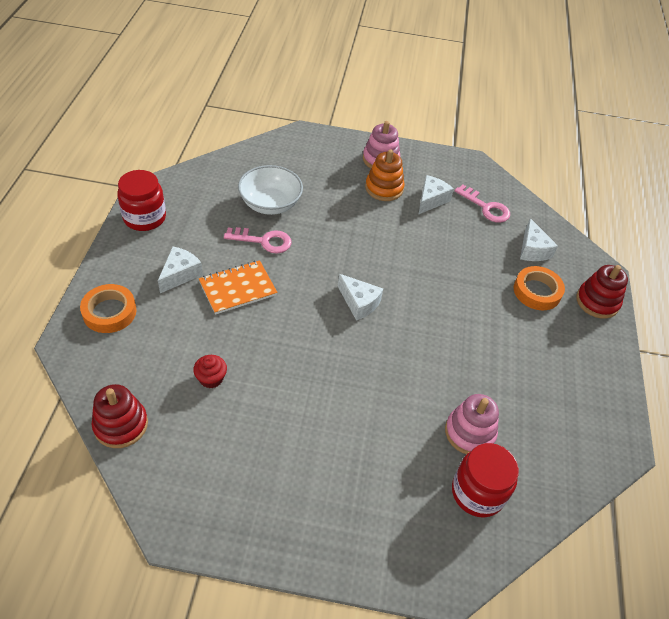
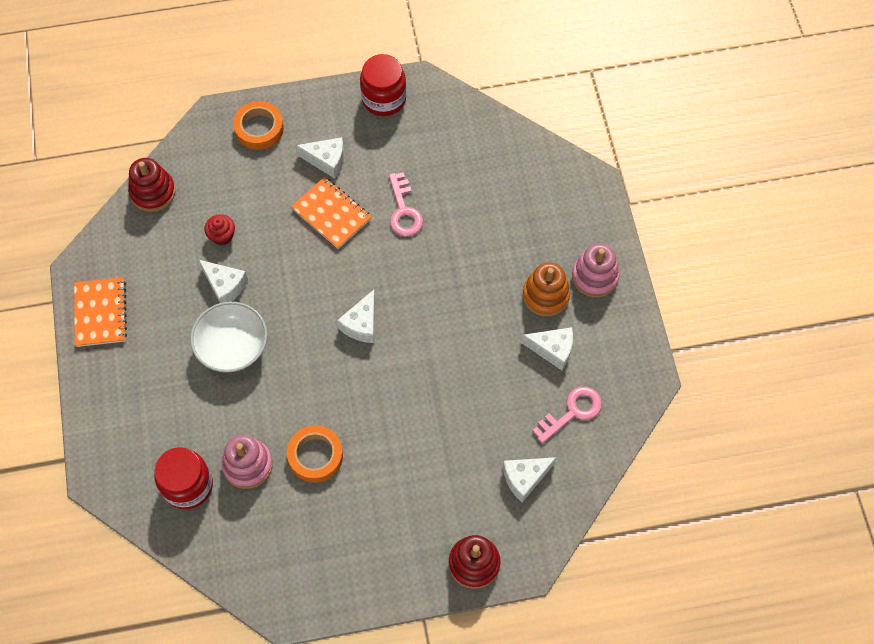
camera: 75 degrees right, 15 degrees up
white bowl [238,165,303,215] -> white bowl moved to [190,302,267,373]
pink key [455,185,510,223] -> pink key turned 150 degrees counterclockwise [532,387,602,443]
orange tape [514,266,565,310] -> orange tape moved to [287,425,343,482]
none -> orange notebook [74,277,127,347]
none -> white cheese [198,259,248,303]

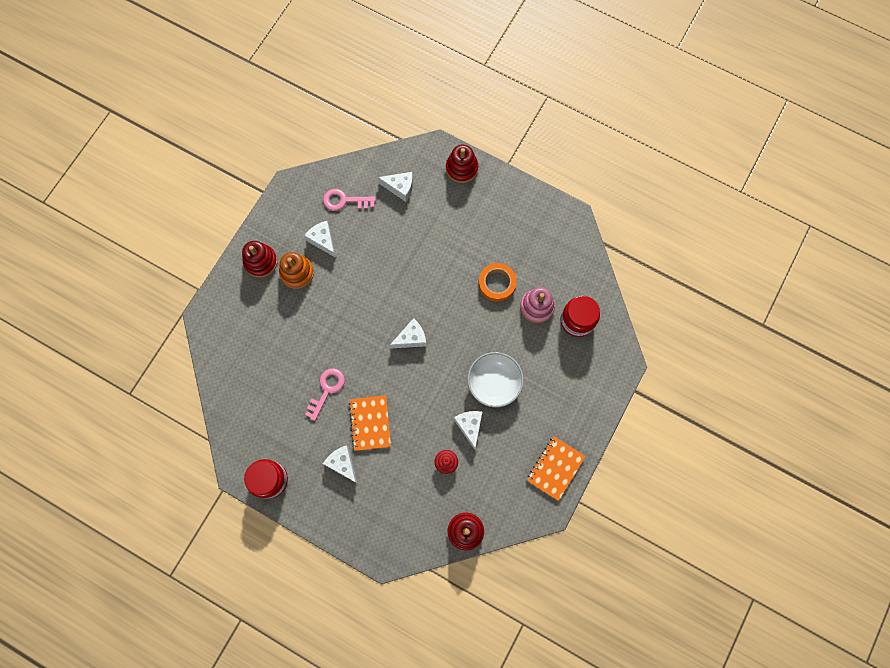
camera: 140 degrees left, 10 degrees up
orange tape [233,101,284,150] -> none
pink stacking toy [572,244,620,298] -> red stacking toy [242,241,278,278]

